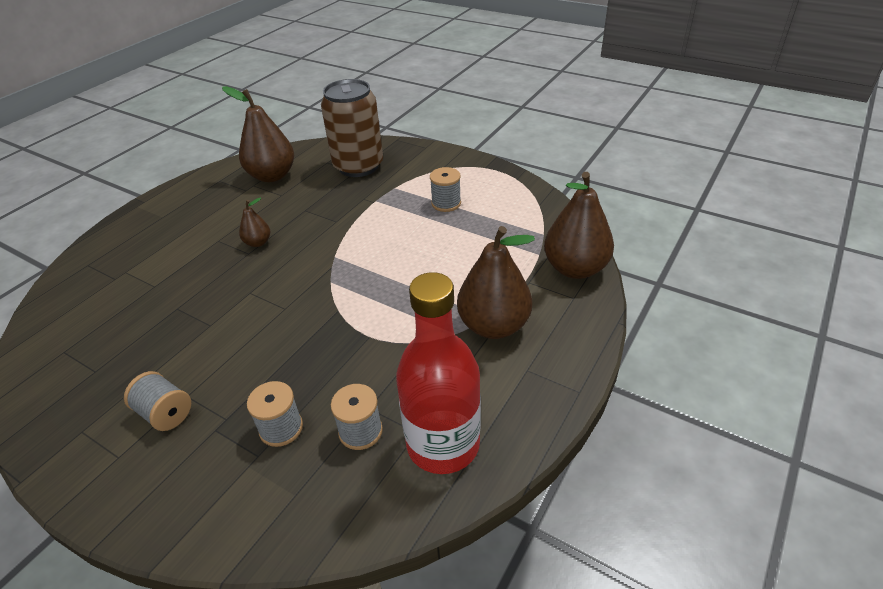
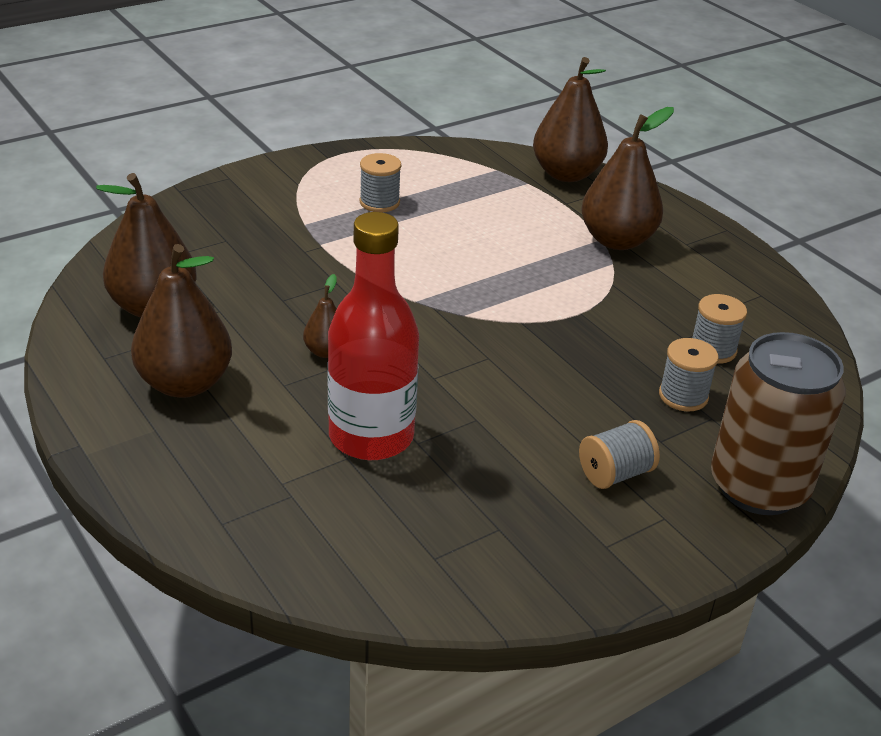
camera: 70 degrees left, 5 degrees down
brown can [321,79,383,177] -> brown can moved to [711,332,846,515]
red bottle [396,272,481,474] -> red bottle moved to [327,212,419,460]
none -> brown pear [131,244,232,398]

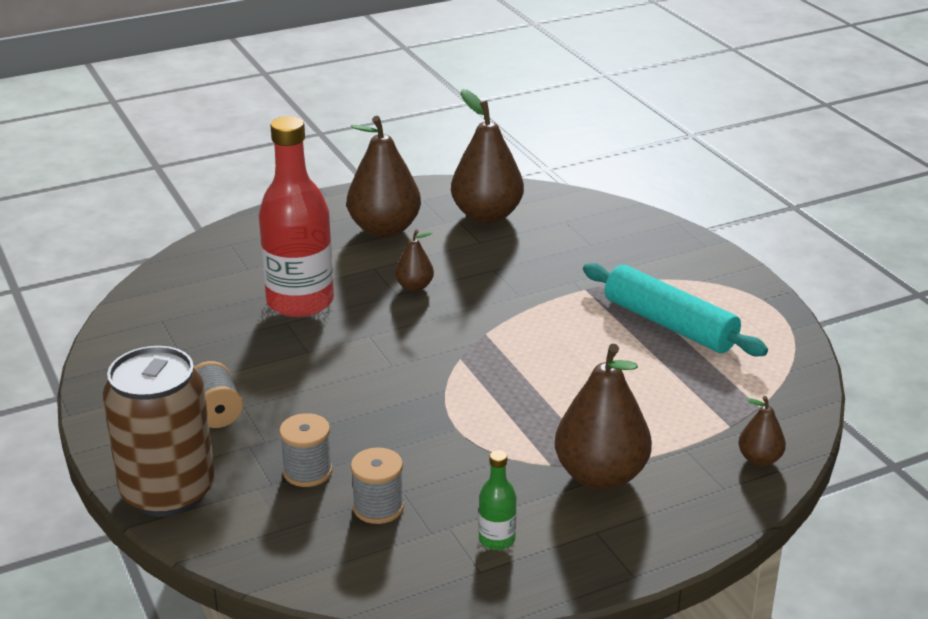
camera: 100 degrees right, 5 degrees down
grey spool [360,153,401,212] -> turquoise rolling pin [583,263,768,356]
brown pear [533,57,608,182] -> brown pear [738,396,786,466], size x0.49
none -> green bottle [478,450,516,550]

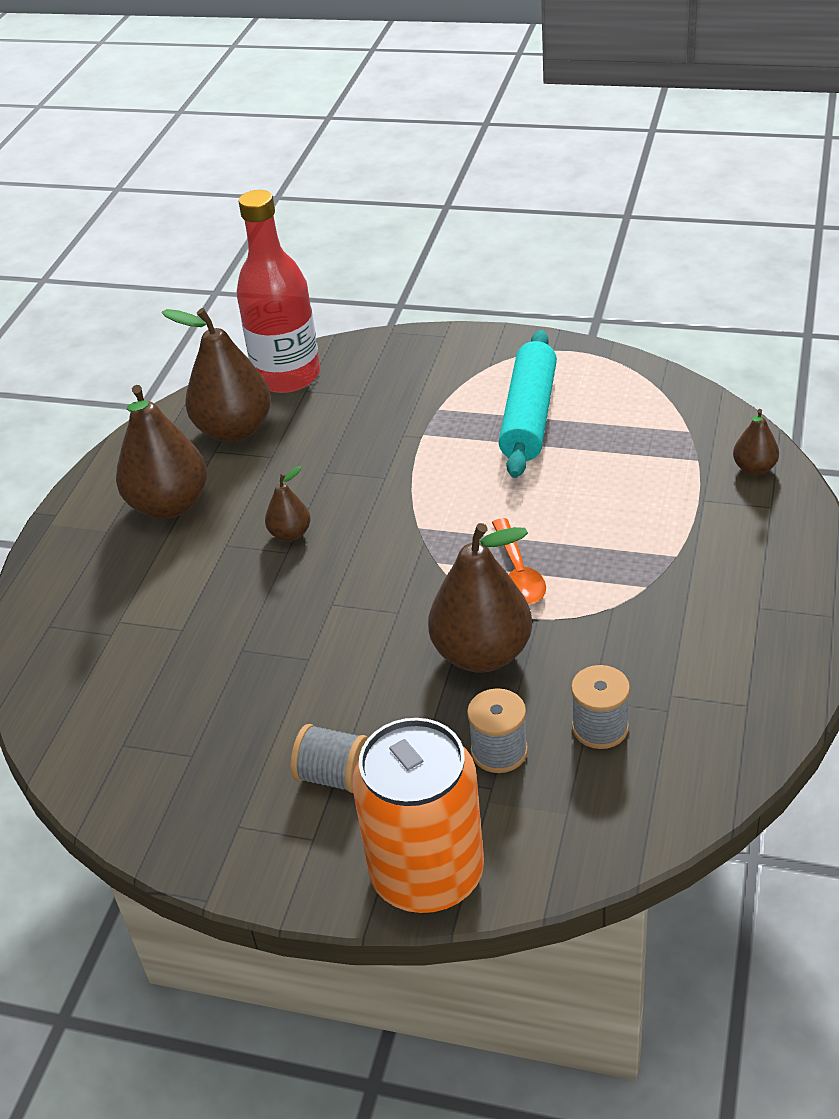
camera: 45 degrees left, 10 degrees up
brown can [102,346,215,517] -> orange can [352,718,484,913]
red bottle [259,116,334,317] -> red bottle moved to [236,190,320,393]
green bottle [478,450,516,550] -> none
brown pear [555,344,652,490] -> brown pear moved to [428,523,532,673]
turquoise rolling pin [583,263,768,356] -> turquoise rolling pin turned 75 degrees counterclockwise [499,330,557,478]
none -> orange spoon [492,518,546,604]

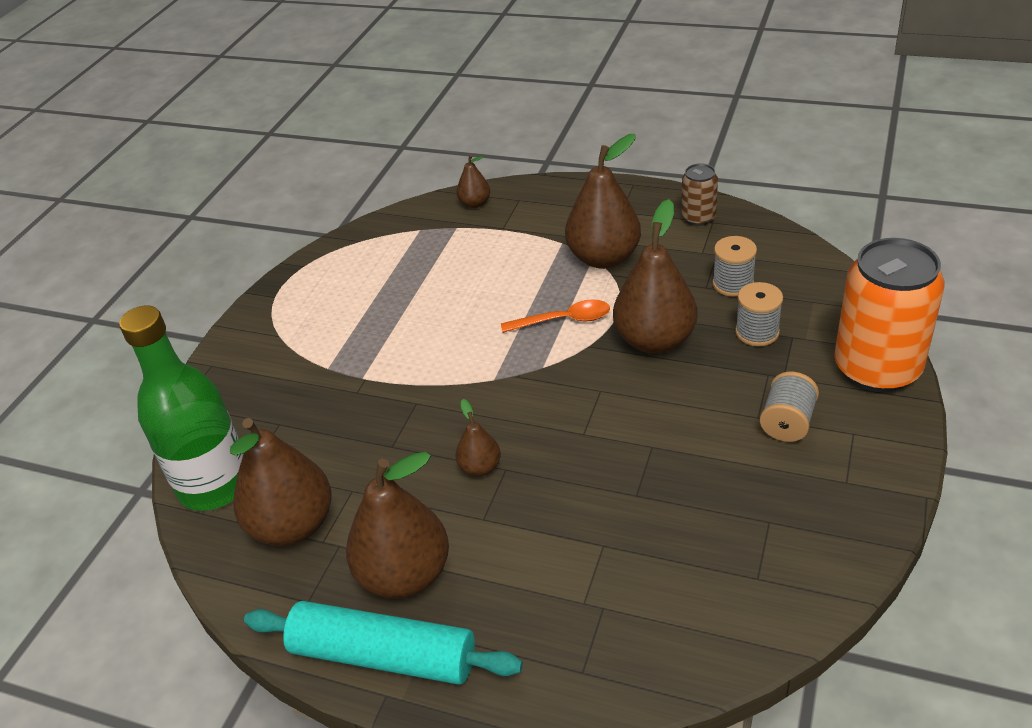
camera: 85 degrees left, 0 degrees up
red bottle [236,190,320,393] -> green bottle [119,305,244,511]
turquoise rolling pin [499,330,557,478] -> turquoise rolling pin moved to [244,601,523,685]
none -> brown pear [565,134,641,269]
none -> brown can [681,163,718,226]

